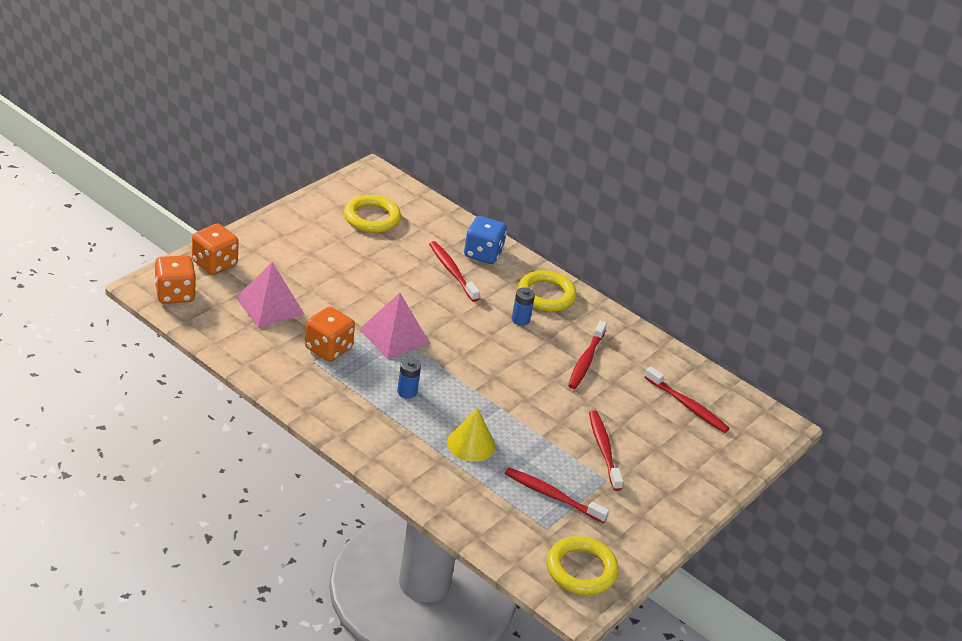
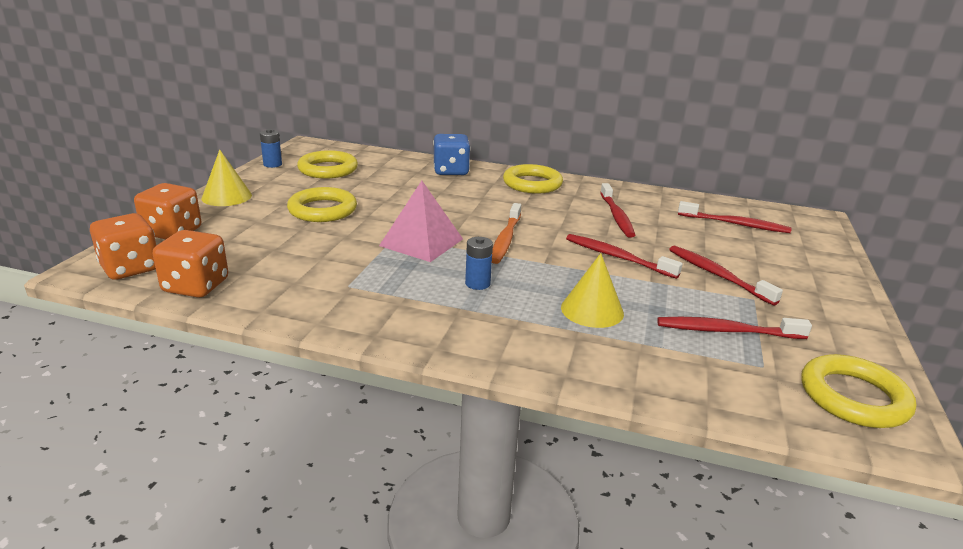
camera: 20 degrees left, 10 degrees down
pink pyramid [236,262,304,328] -> none
orange dice [305,306,355,362] -> orange dice moved to [153,230,228,298]
red toothbrush [429,241,480,302] -> red toothbrush moved to [566,234,683,279]
blue battery [512,287,535,326] -> blue battery moved to [260,129,282,168]
none -> yellow cone [201,149,252,206]
none -> yellow ring [287,187,357,222]
none -> orange toothbrush [492,203,521,264]

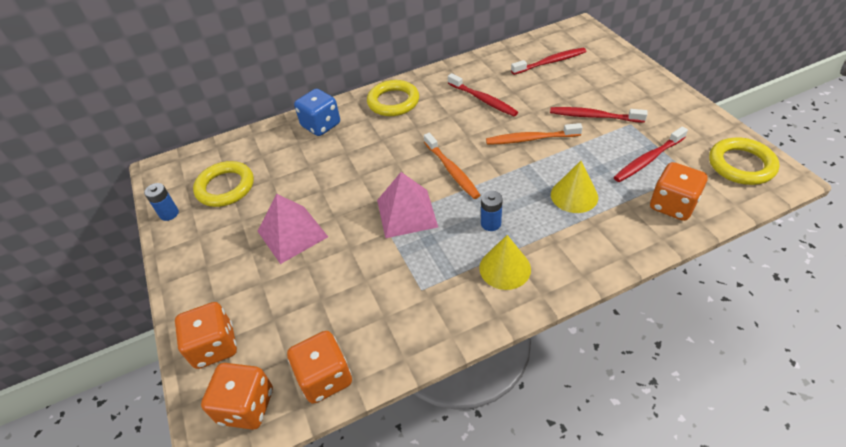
camera: 35 degrees left, 20 degrees up
yellow cone [201,149,252,206] -> yellow cone moved to [479,235,531,290]
yellow ring [287,187,357,222] -> pink pyramid [258,194,328,264]
red toothbrush [566,234,683,279] -> orange toothbrush [486,123,583,145]
none -> orange dice [650,162,708,221]

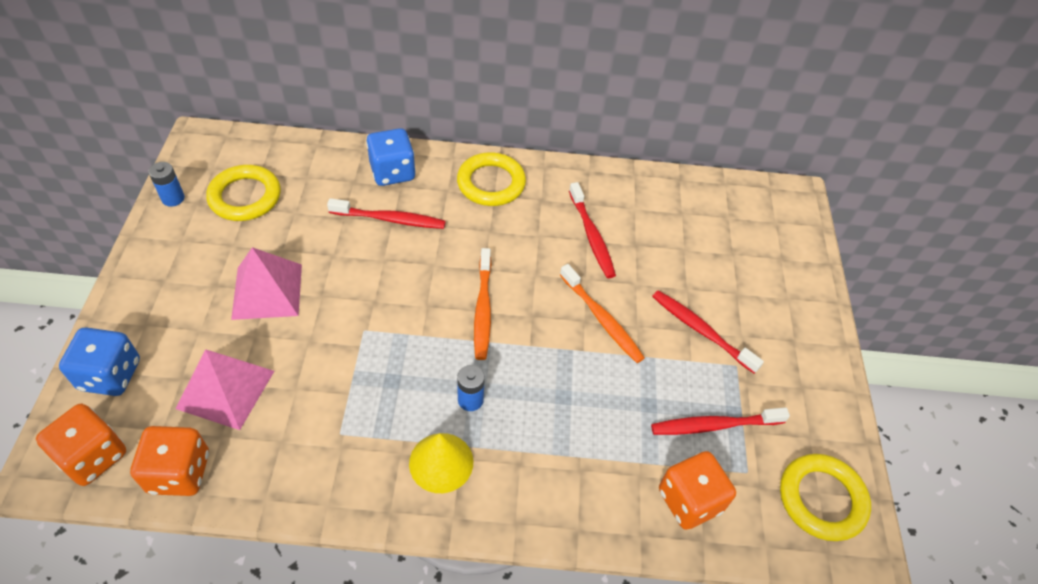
camera: 20 degrees right, 5 degrees up
orange dice [175,302,237,369] -> blue dice [59,327,140,396]
pink pyramid [377,172,438,238] -> pink pyramid moved to [176,349,274,430]
orange toothbrush [486,123,583,145] -> orange toothbrush turned 150 degrees counterclockwise [560,264,645,363]
red toothbrush [511,48,586,75] -> red toothbrush moved to [327,198,446,229]
yellow cone [551,161,598,213] -> none

